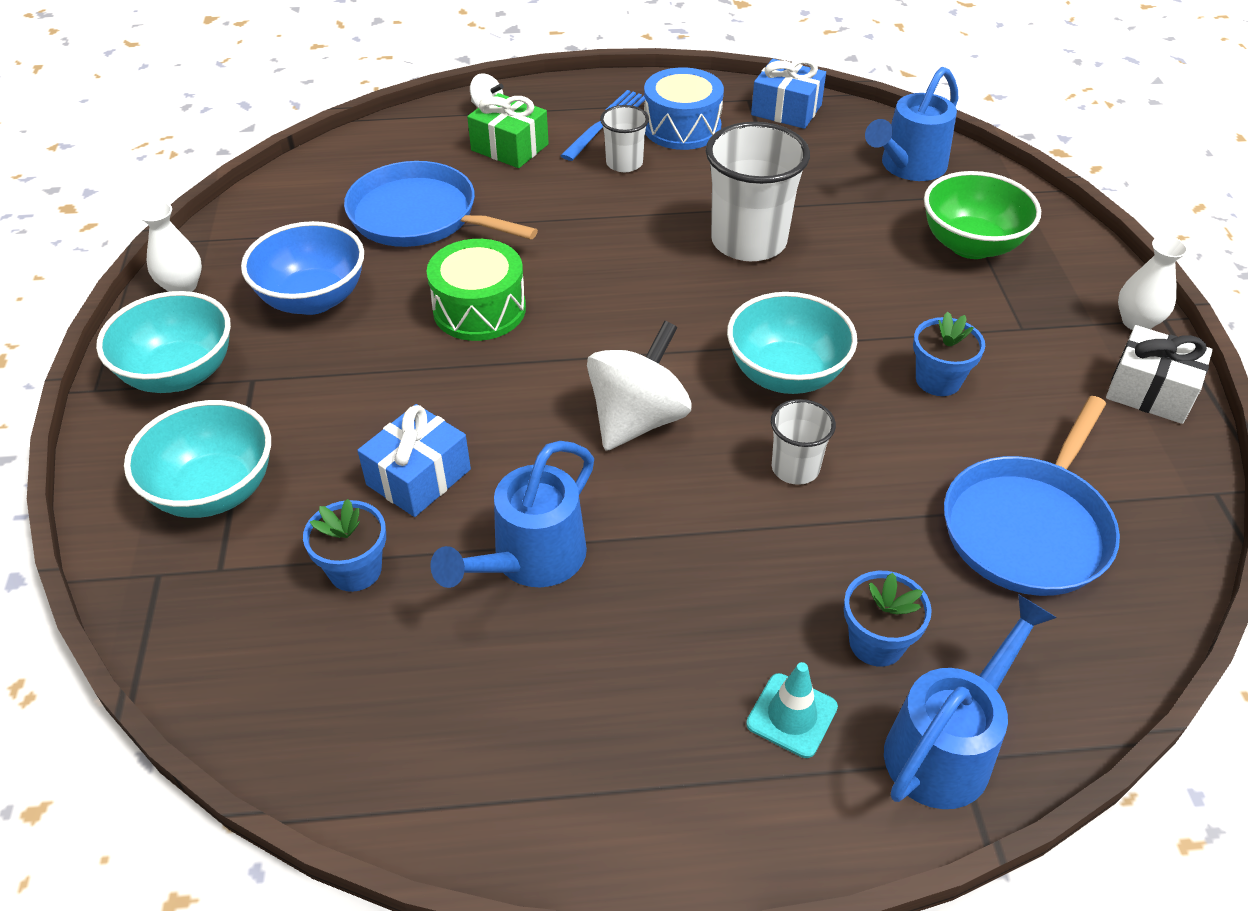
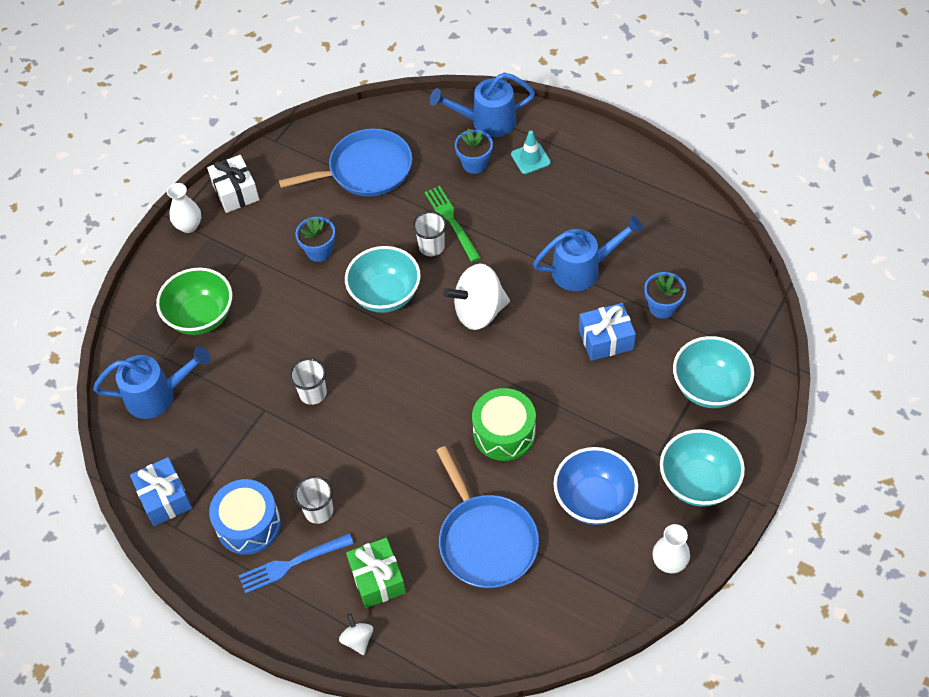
camera: 140 degrees left, 10 degrees up
white cup [706,122,810,261] -> white cup [289,358,327,405], size x0.52
none -> green fork [424,186,481,262]

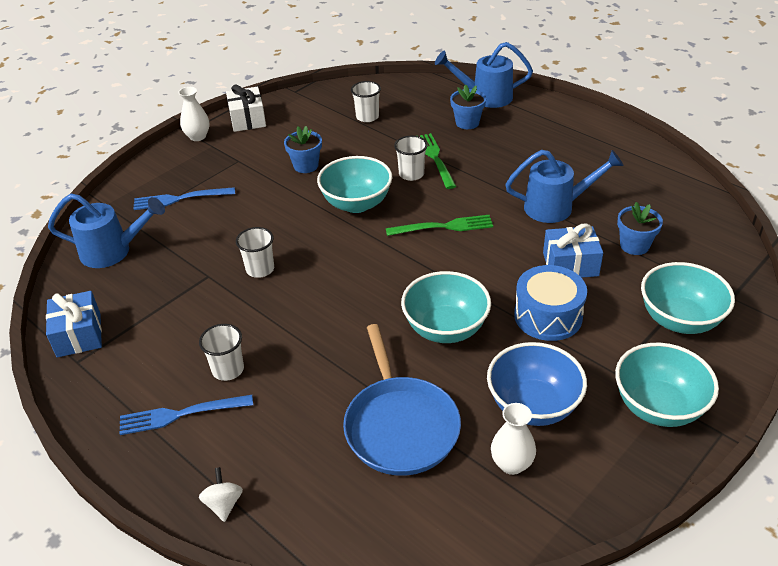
camera: 10 degrees right, 15 degrees down
green bowl [156,267,232,335] -> blue fork [133,187,235,210]
blue drum [209,479,281,555] -> blue drum moved to [514,265,587,341]
blue pan [279,128,412,196] -> white cup [351,81,381,122]
green gift [346,537,406,608] -> none
white spinning top [443,263,510,330] -> green fork [386,215,493,236]
green drum [472,388,536,461] -> turquoise bowl [401,271,491,343]
turquoise traffic cone [511,131,551,174] -> none
white vase [652,524,690,573] -> white vase moved to [491,403,536,475]

